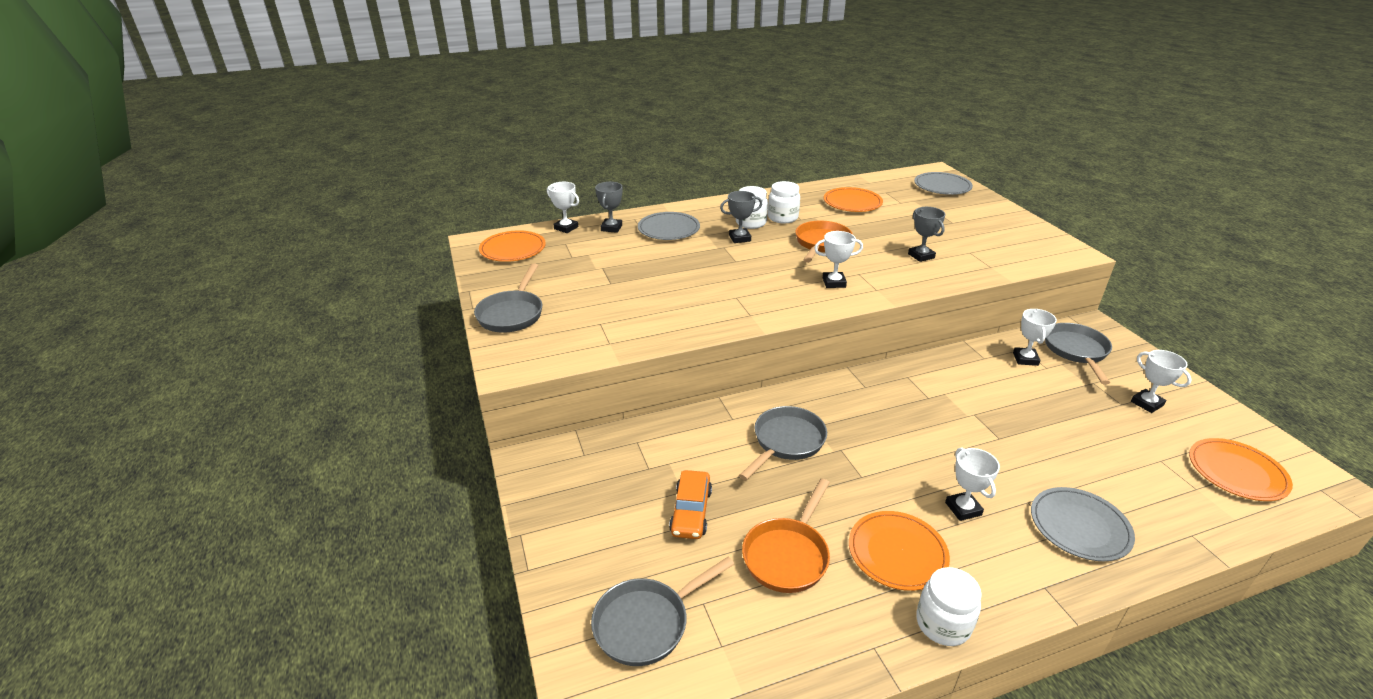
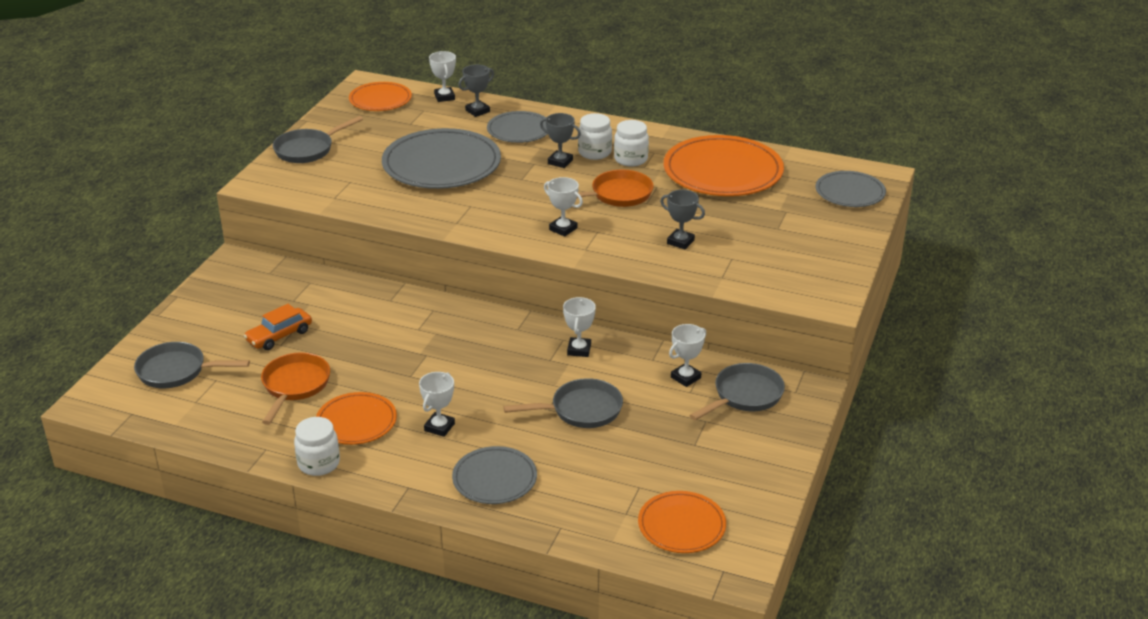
camera: 40 degrees right, 0 degrees up
grey pan [739,406,827,481] -> grey pan moved to [503,378,623,428]
orange pan [742,478,830,593] -> orange pan turned 120 degrees clockwise [261,352,330,425]
orange plate [824,187,883,212] -> orange plate [664,135,784,196], size x1.76
grey trophy [908,207,946,262] -> grey trophy turned 75 degrees counterclockwise [660,190,705,249]
white trophy [1131,350,1192,413] -> white trophy moved to [563,297,596,357]
none -> grey plate [382,128,501,189]

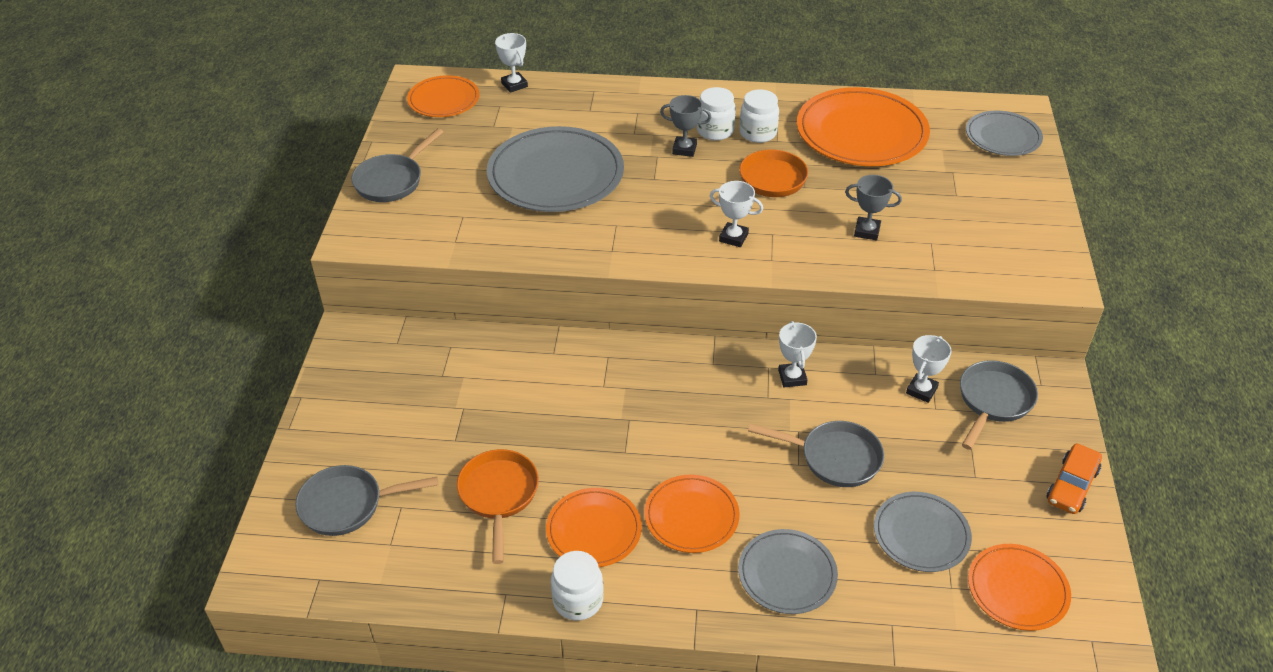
camera: 15 degrees left, 10 degrees up
orange car [244,304,312,350] -> orange car moved to [1047,444,1102,514]
white trophy [419,372,455,437] -> orange plate [644,475,740,553]
grey trophy [458,65,494,117] -> none
grey plate [487,111,548,143] -> grey plate moved to [874,492,972,572]
grey pan [503,378,623,428] -> grey pan turned 45 degrees clockwise [748,421,884,487]

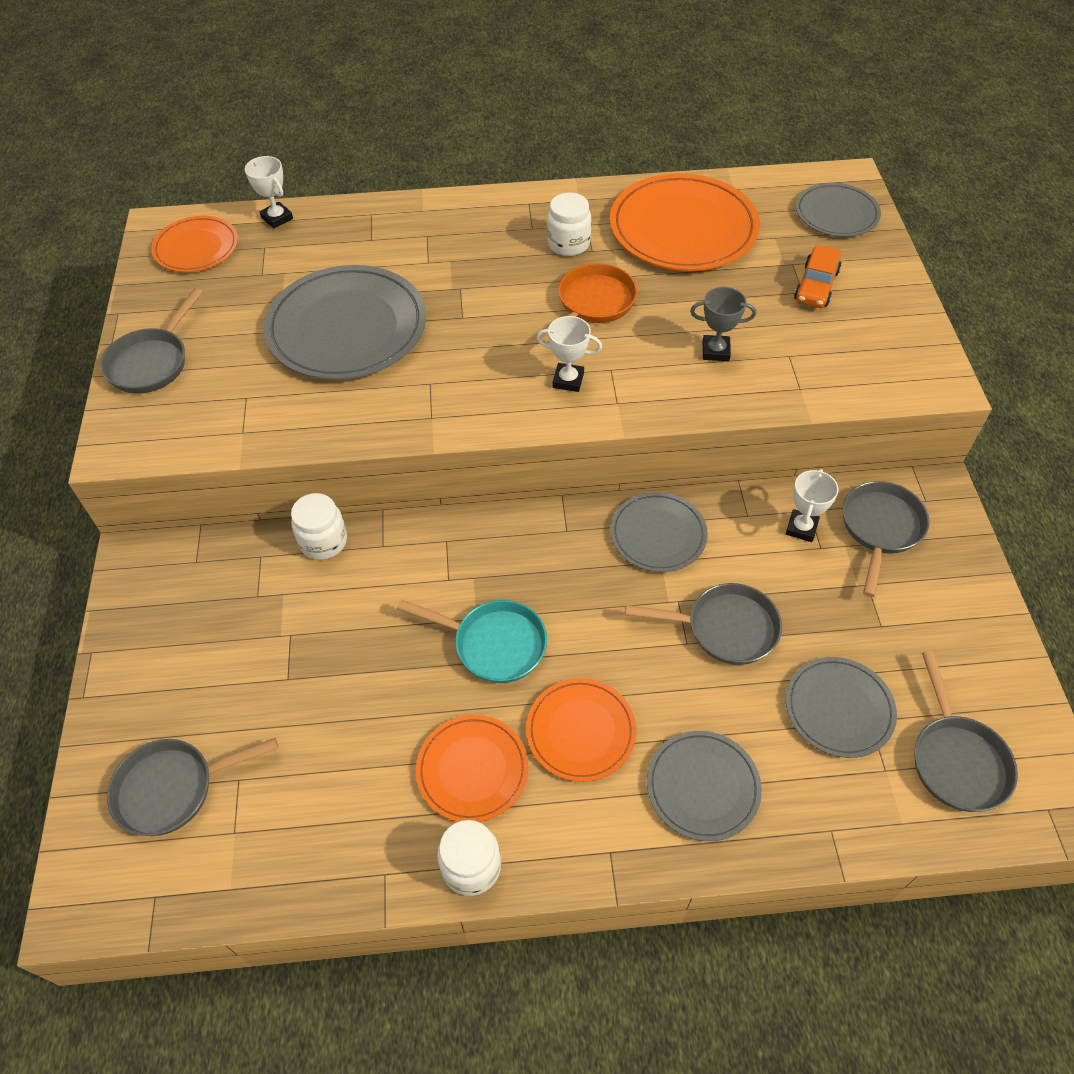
camera: 10 degrees left, 10 degrees up
orange pan [457,449,539,564] -> none
grey trophy [660,95,711,157] -> none
white jar [697,87,736,140] -> white jar moved to [291,493,347,560]
white trophy [778,321,817,387] -> grey plate [610,492,708,572]
orange plate [968,544,1071,631] -> grey pan [914,651,1018,812]
orange car [1047,444,1102,514] -> orange car moved to [794,245,842,308]
none -> turquoise pan [397,600,547,683]

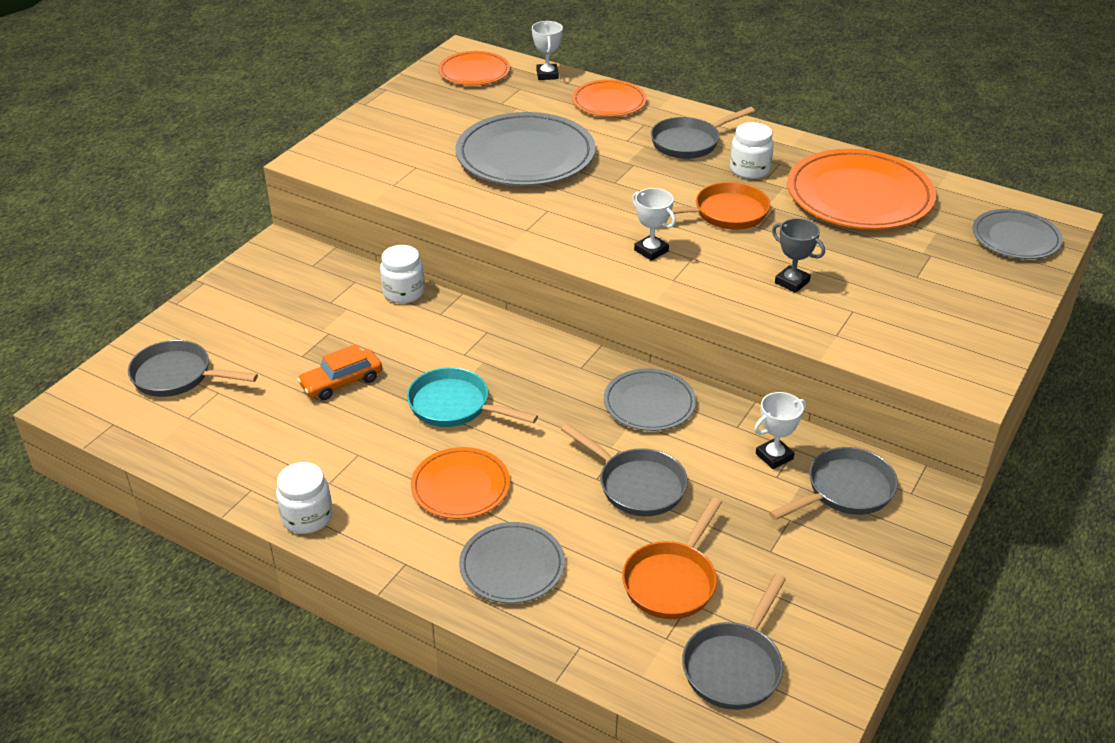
camera: 35 degrees right, 15 degrees down
grey pan [100,288,203,394] -> grey pan moved to [651,107,755,159]
turquoise pan [397,600,547,683] -> turquoise pan turned 150 degrees clockwise [407,367,538,427]
orange plate [416,715,528,822] -> orange plate moved to [572,79,647,117]
grey plate [786,657,897,758] -> orange pan [622,497,722,619]
orange car [794,245,842,308] -> orange car moved to [297,344,382,400]

